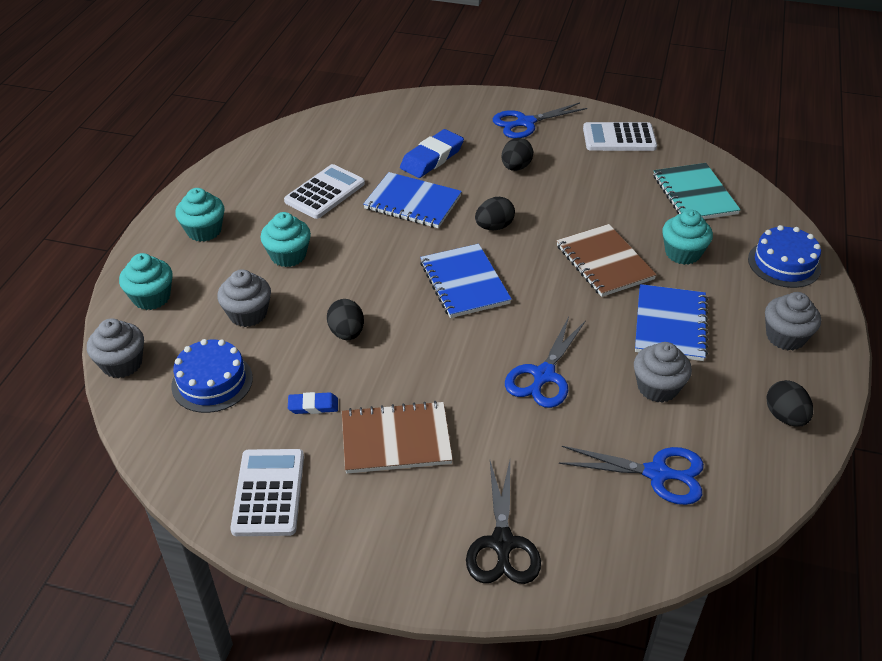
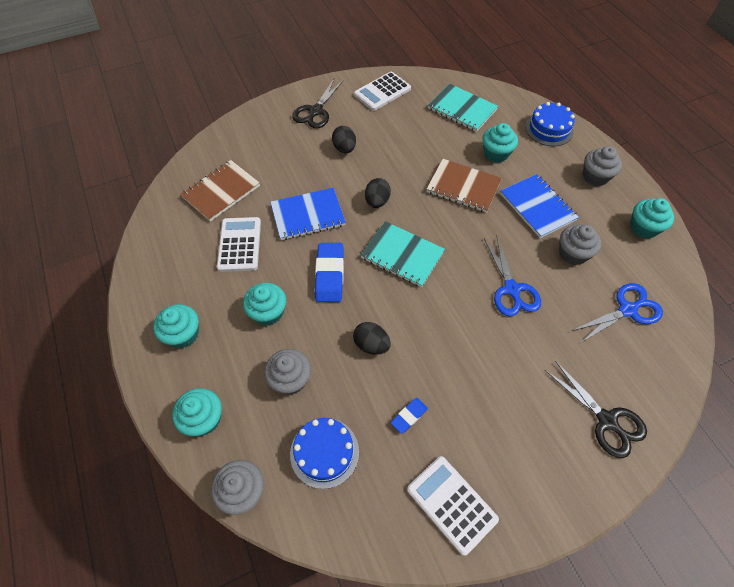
camera: 40 degrees left, 15 degrees up
brown notebook [342,401,453,474] -> brown notebook moved to [180,160,260,222]
blue eraser [400,129,464,178] -> blue eraser moved to [315,243,344,302]
blue notebook [420,244,512,318] -> turquoise notebook [360,221,445,287]
blue scissors [493,102,587,138] -> black scissors [292,78,344,128]
black egg [766,380,813,427] -> turquoise cupcake [630,198,674,239]

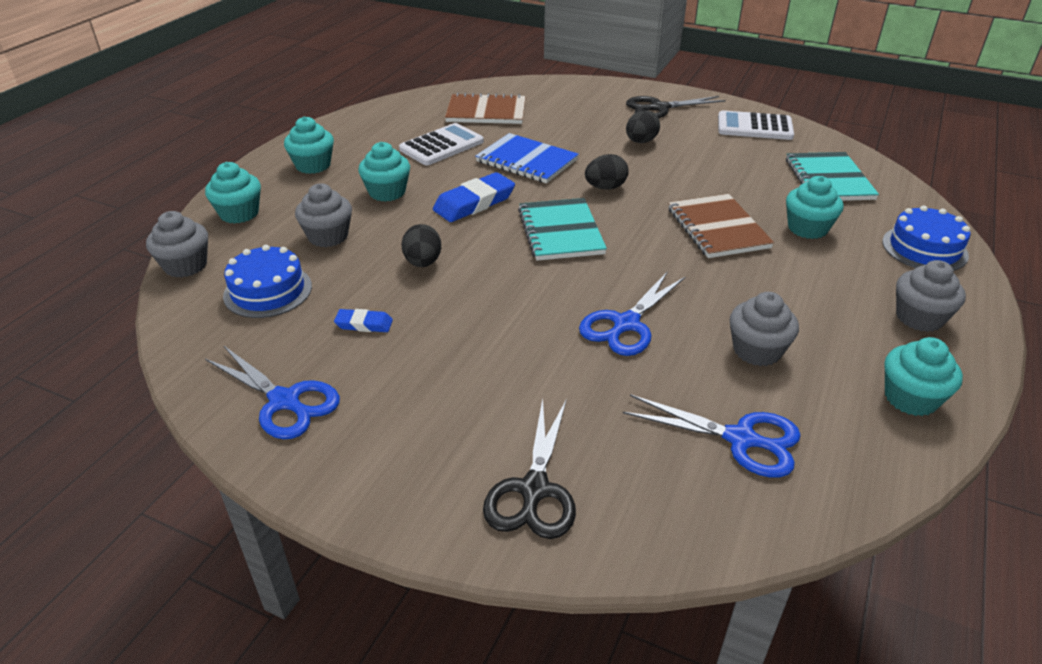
camera: 50 degrees right, 20 degrees down
white calculator [407,456,499,556] -> blue scissors [205,346,340,439]
blue notebook [500,174,579,238] -> none

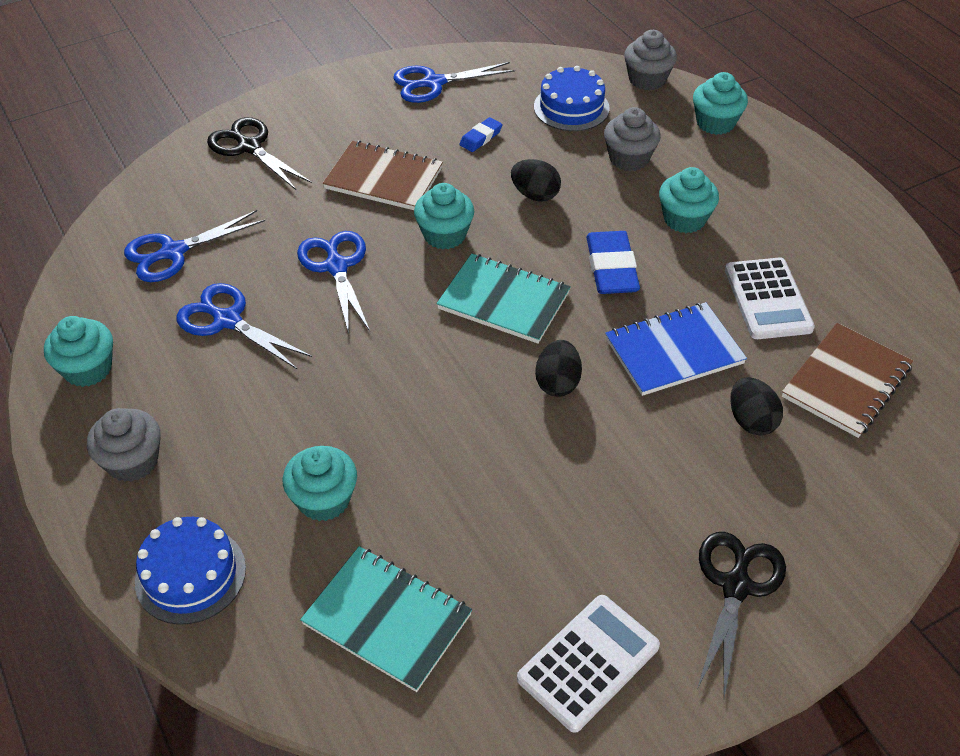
camera: 125 degrees right, 10 degrees up
turquoise cupcake [284,116,334,174] -> turquoise cupcake moved to [414,183,474,249]
black egg [626,110,660,143] -> black egg moved to [730,377,783,436]
brown notebook [668,194,774,258] -> brown notebook moved to [323,141,443,210]
grey cupcake [730,292,799,366] -> blue scissors [176,283,312,369]

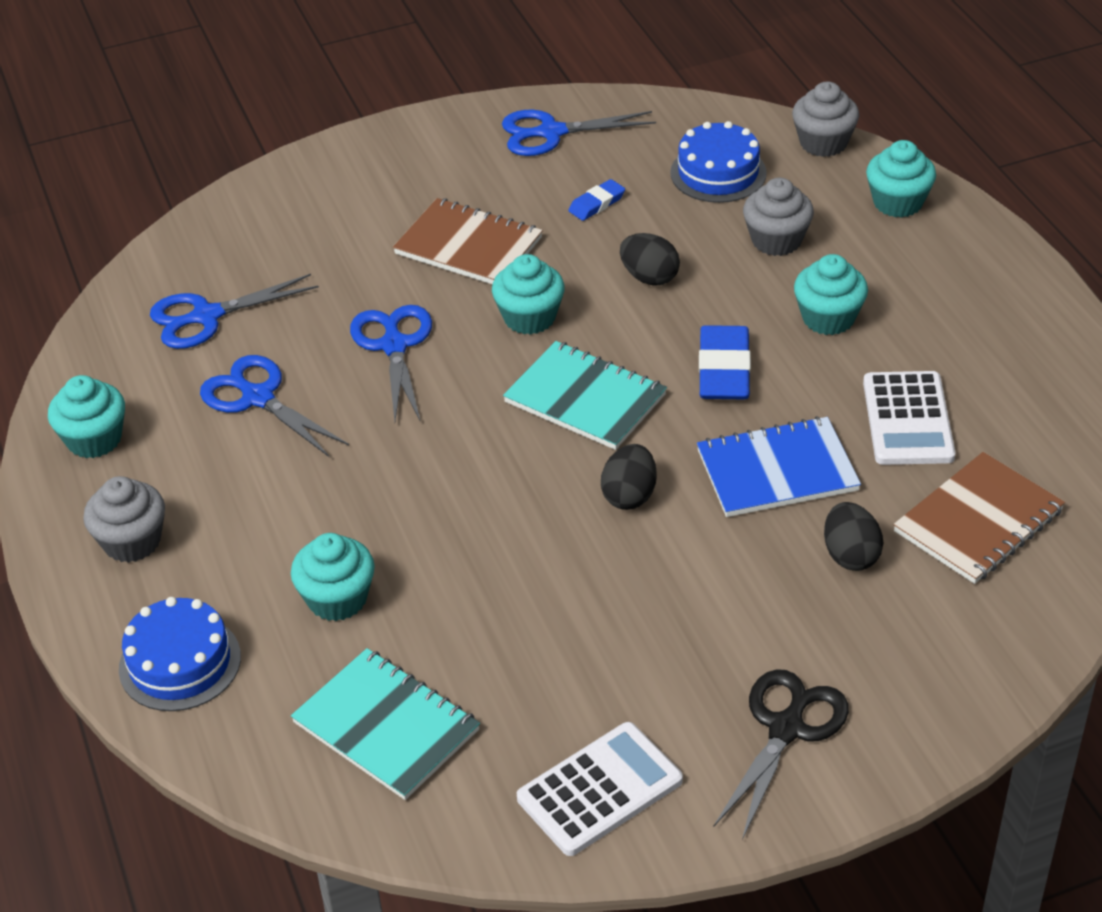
camera: 10 degrees right, 5 degrees down
black scissors [207,117,312,190] -> none

